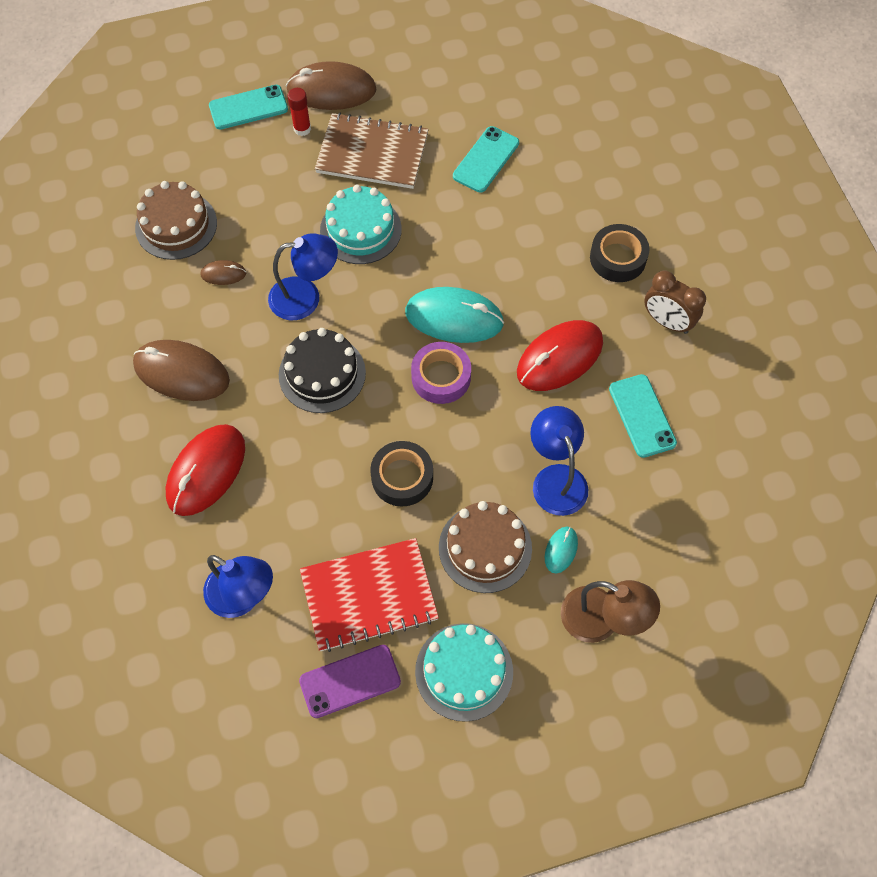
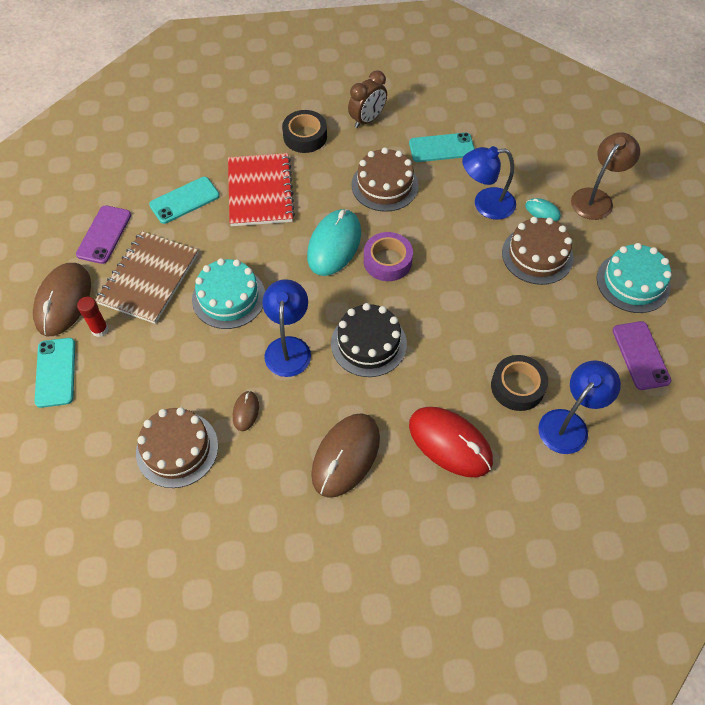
camera: 80 degrees left, 5 degrees down
red notebook [300,538,439,652] -> red notebook moved to [228,153,295,226]
black tape [370,441,433,507] -> black tape moved to [491,355,548,411]
turquoise phone [453,126,519,193] -> turquoise phone turned 75 degrees counterclockwise [149,177,220,224]
red mouse [517,320,603,391] -> brown cake [351,147,419,212]
none -> purple phone [76,205,131,264]

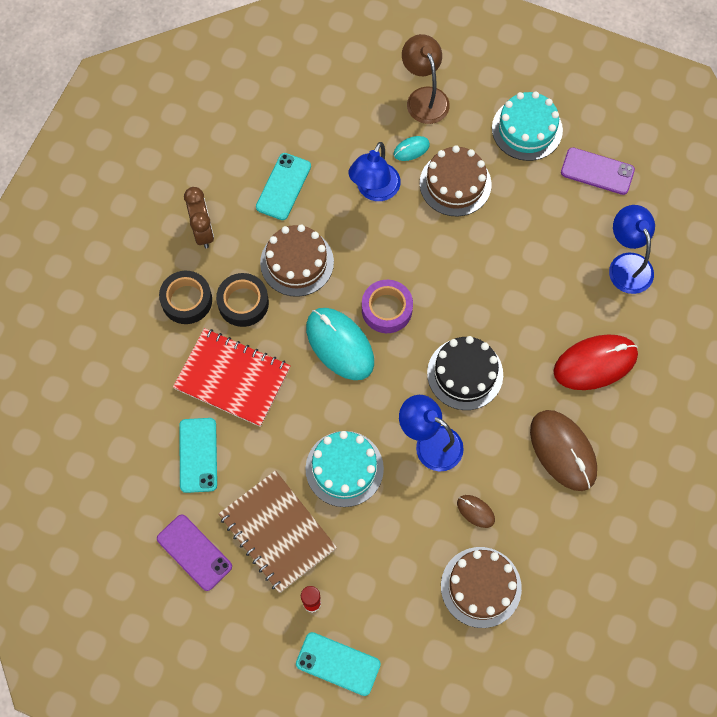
camera: 60 degrees left, 10 degrees up
brown mouse [33,263,91,336] -> none
black tape [491,355,548,411] -> black tape moved to [216,273,269,327]

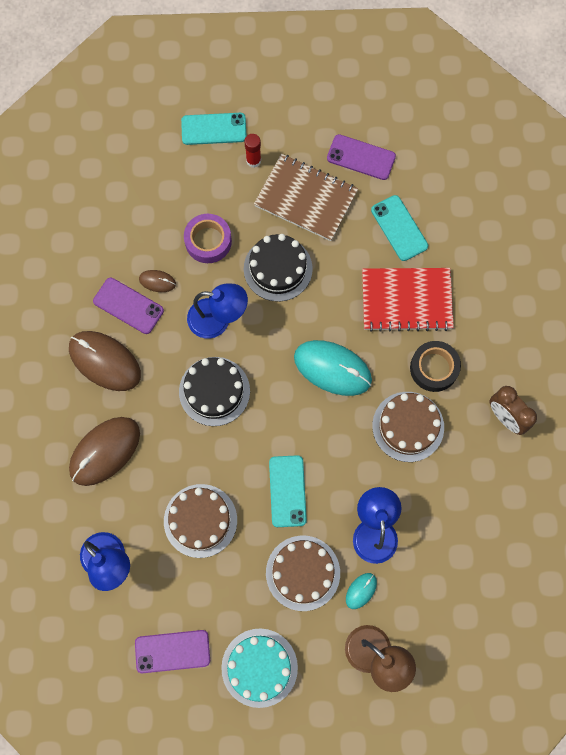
camera: 155 degrees right, 5 degrees up
black tape [159,271,212,324] -> none
turquoise phone [256,153,311,220] -> turquoise phone moved to [269,455,307,527]
turquoise cake [305,431,384,507] -> black cake [244,234,313,302]
purple tape [362,280,413,333] -> purple tape moved to [184,214,232,263]
brown cake [441,547,522,628] -> brown cake moved to [164,484,237,558]
red mouse [553,334,638,390] -> brown mouse [69,417,140,486]
none -> purple phone [93,278,164,334]

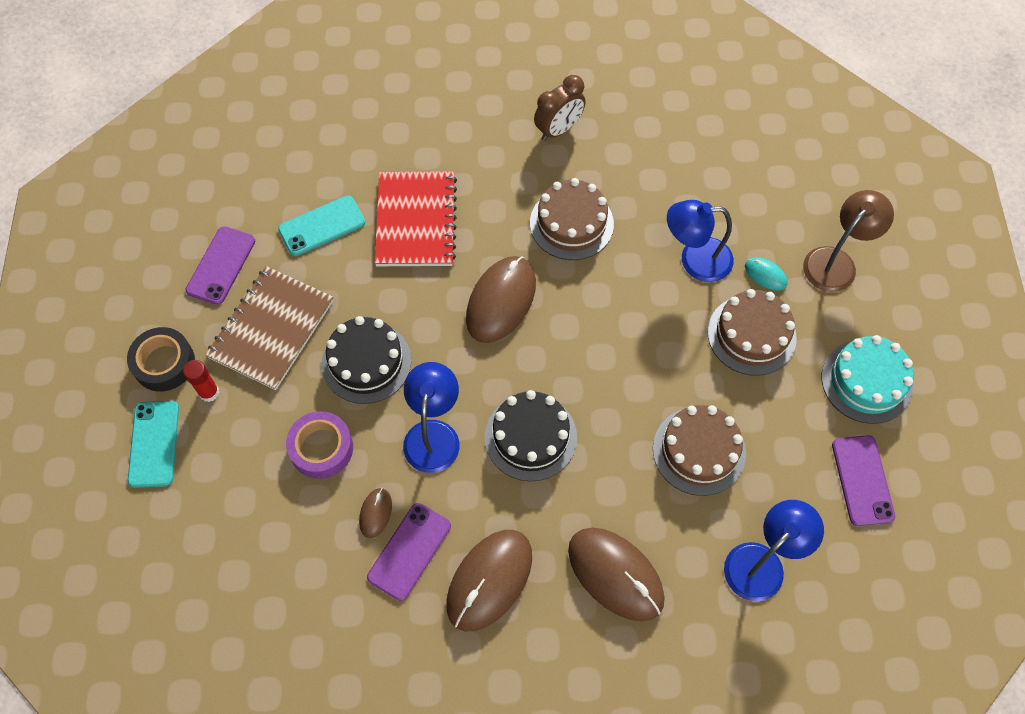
camera: 90 degrees left, 10 degrees down
turquoise phone [269,455,307,527] -> none
turquoise mouse [294,340,372,396] -> brown mouse [466,256,536,343]
black tape [410,341,461,392] -> black tape moved to [127,327,195,391]

